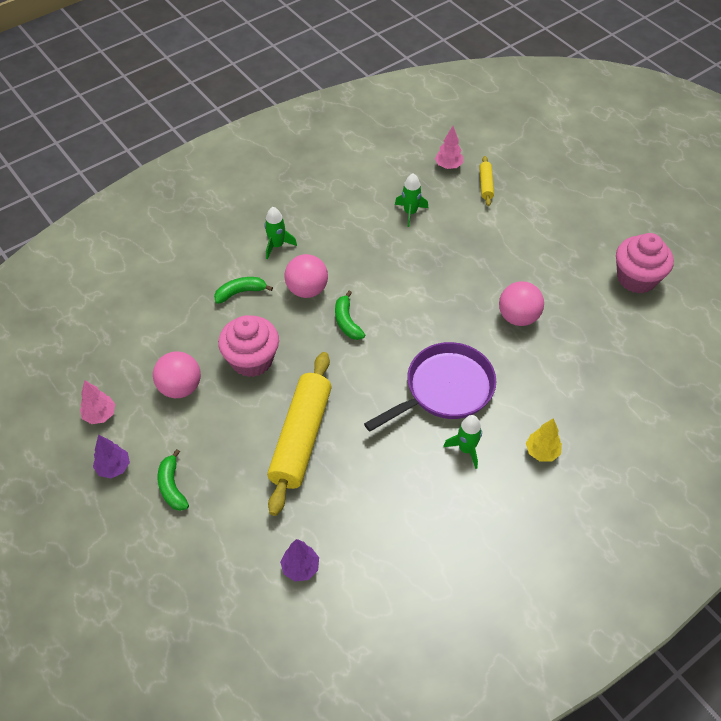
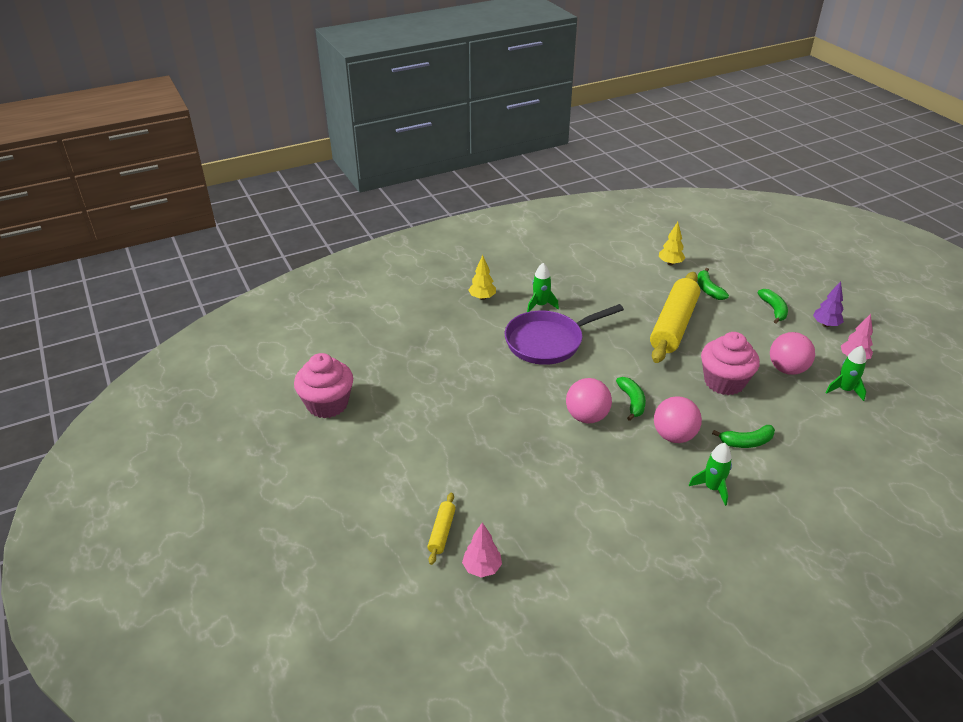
camera: 170 degrees left, 15 degrees down
purple tree [280,539,319,582] -> yellow tree [659,222,685,265]
green rocket [395,173,428,227] -> green rocket moved to [825,346,866,401]
pink ball [499,281,544,326] -> pink ball moved to [566,378,612,424]
none -> green banana [697,268,729,300]

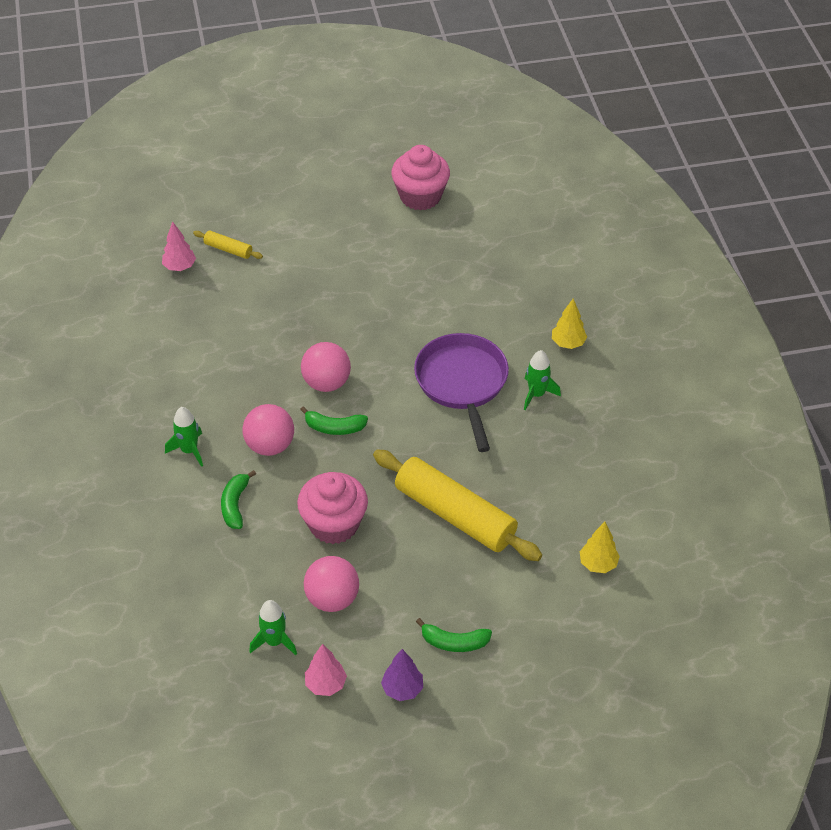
camera: 105 degrees right, 10 degrees up
green banana [697,268,729,300] -> none

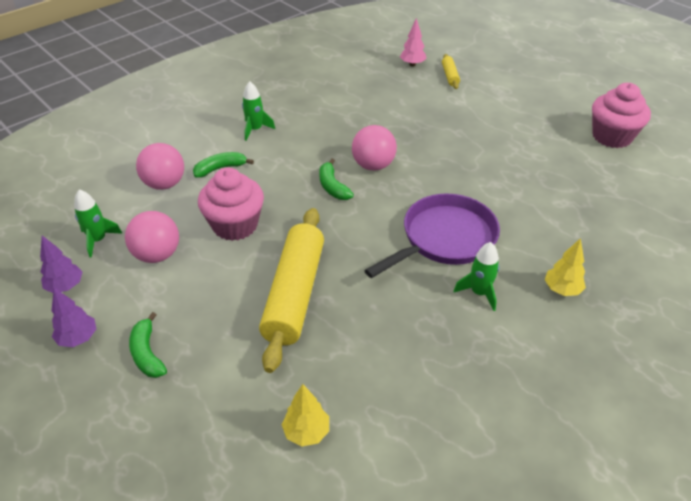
camera: 60 degrees right, 5 degrees down
pink ball [243,404,294,456] -> pink ball moved to [136,143,184,190]
pink tree [305,644,347,696] -> purple tree [40,235,82,293]

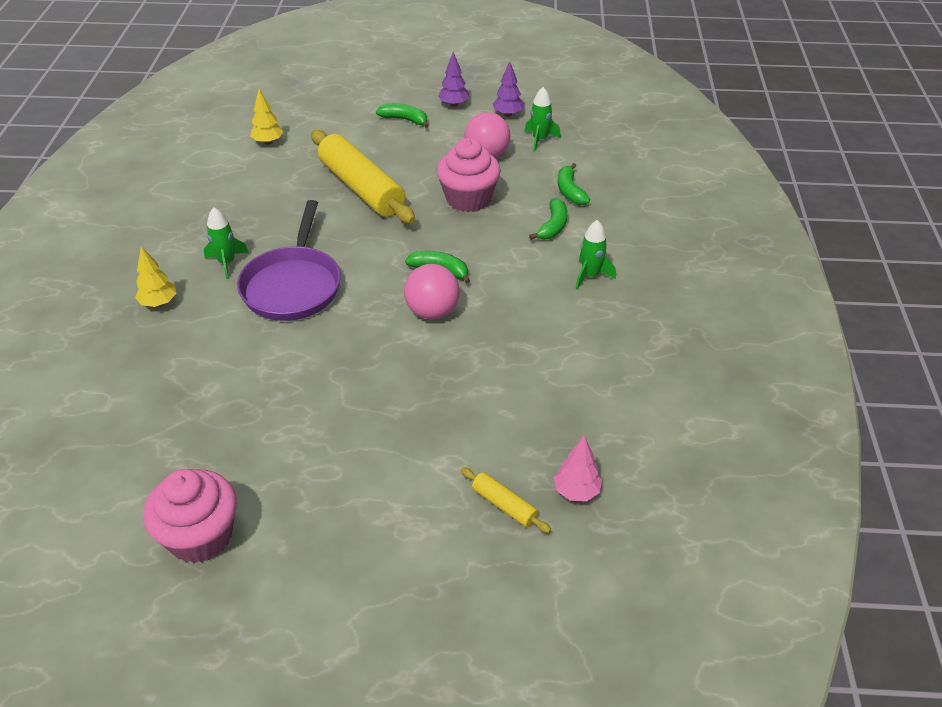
camera: 135 degrees right, 0 degrees up
pink ball [136,143,184,190] -> green banana [558,163,590,205]

